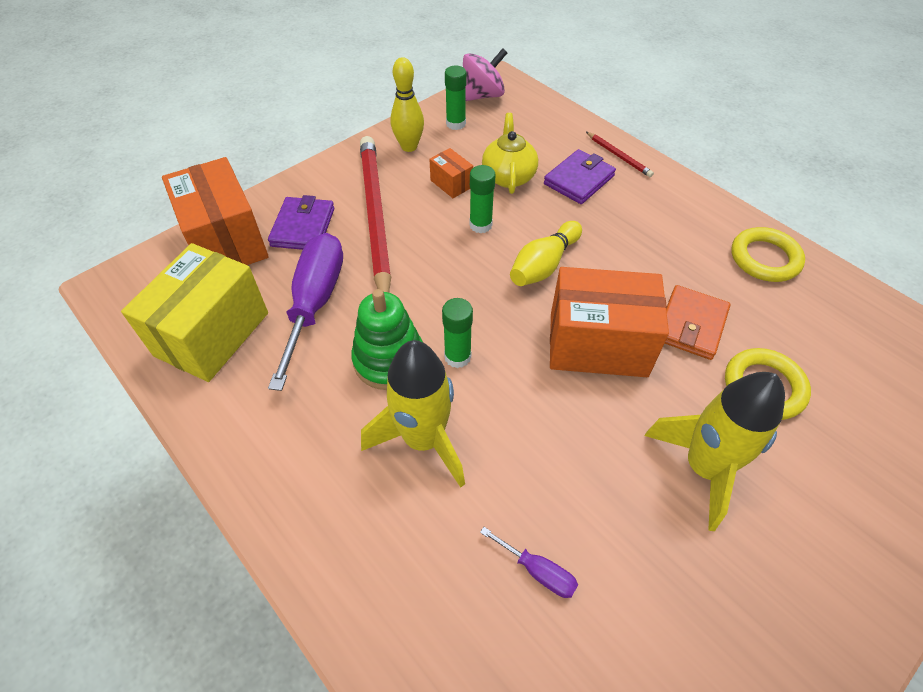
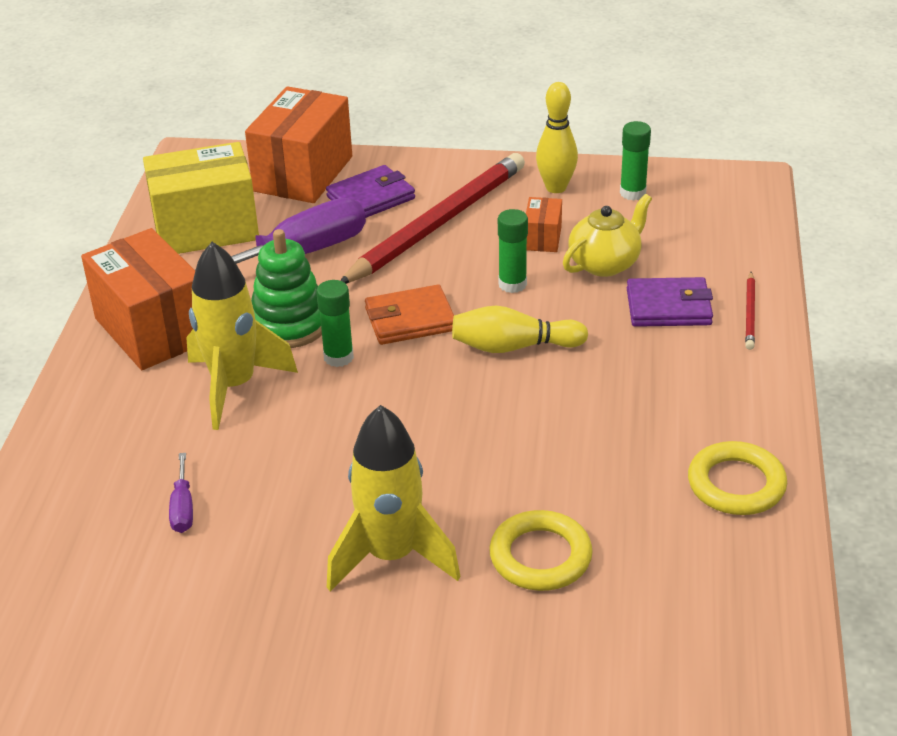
camera: 50 degrees right, 15 degrees down
pink spinning top [463,48,507,101] -> none
orange box [550,267,669,377] -> orange box moved to [81,228,195,370]
orange wallet [665,285,731,360] -> orange wallet moved to [365,285,454,345]

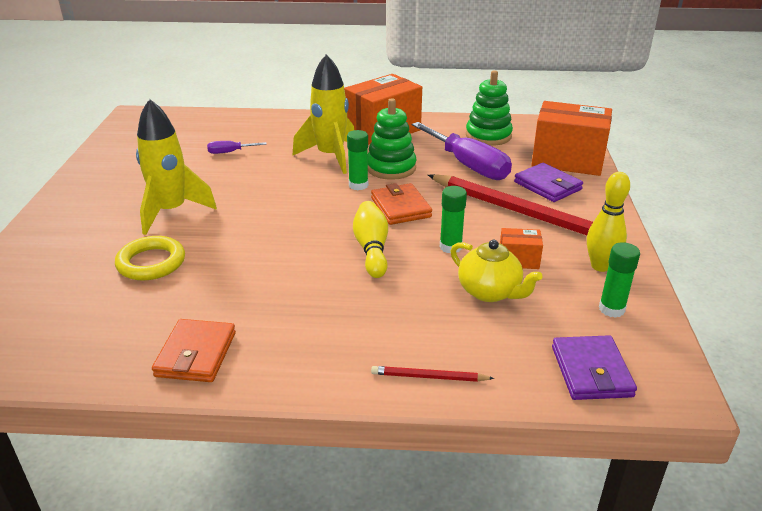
camera: 85 degrees right, 5 degrees down
yellow box [143,142,259,254] -> green stacking toy [466,70,513,146]
purple wallet [627,277,713,327] -> purple wallet moved to [552,335,637,400]
yellow ring [688,441,787,515] -> orange wallet [152,319,236,382]

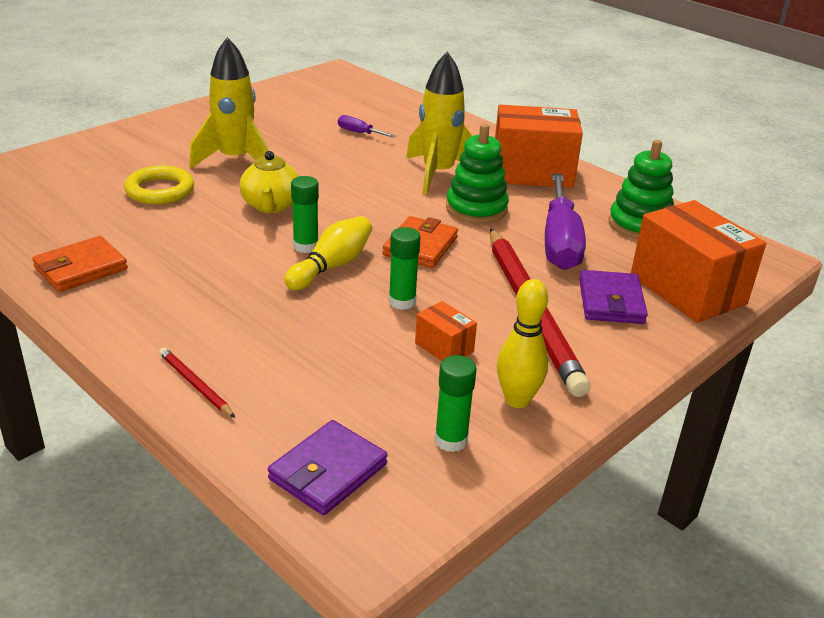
camera: 40 degrees right, 0 degrees up
green glue stick [347,130,368,190] -> green glue stick moved to [291,176,319,253]
yellow teapot [450,240,543,302] -> yellow teapot moved to [240,151,299,213]

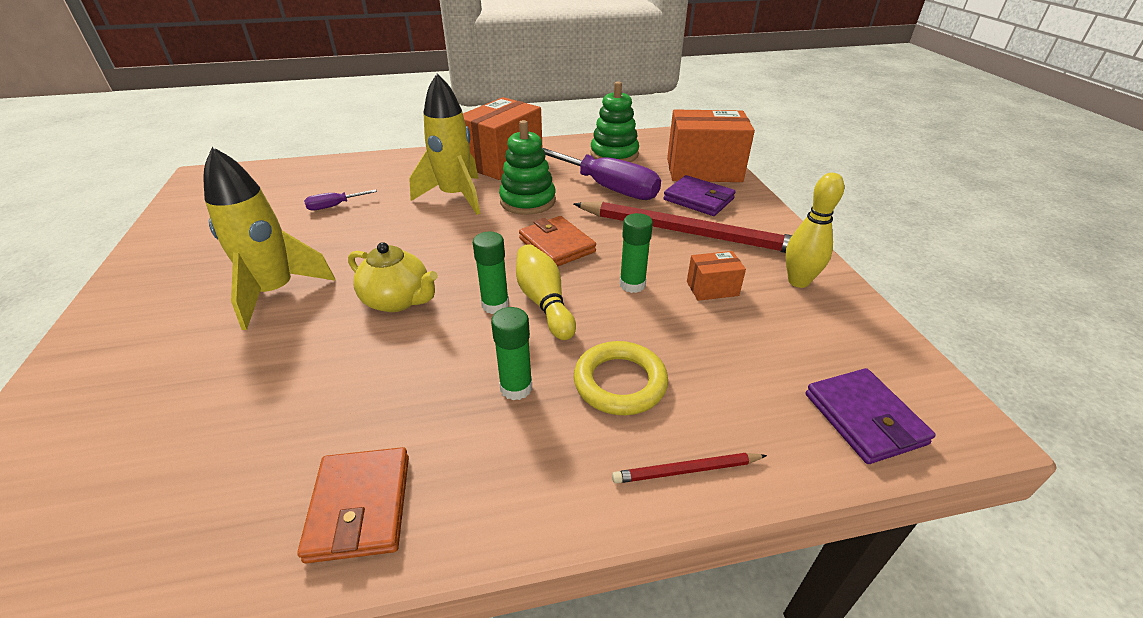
camera: 55 degrees left, 5 degrees up
yellow ring [124,165,194,205] -> yellow ring moved to [574,341,668,415]
green glue stick [434,355,477,452] -> green glue stick moved to [491,307,532,400]

